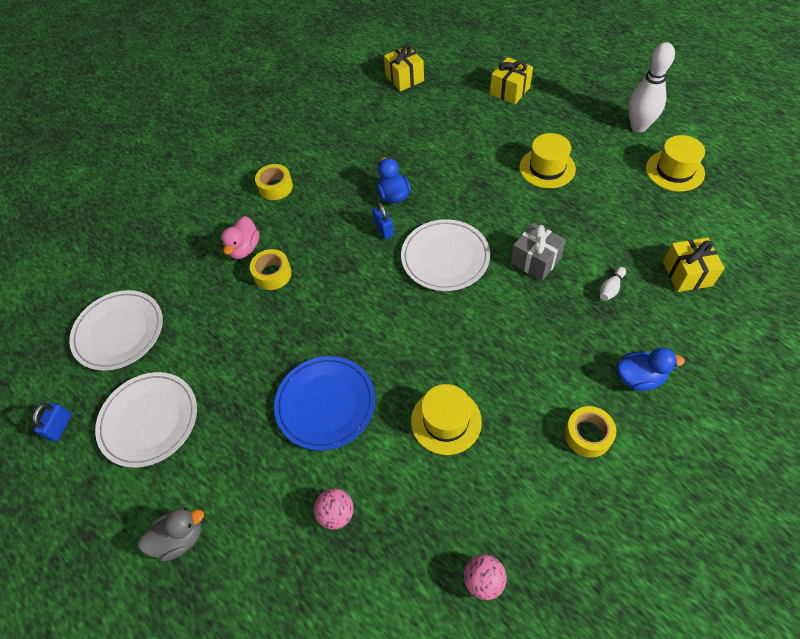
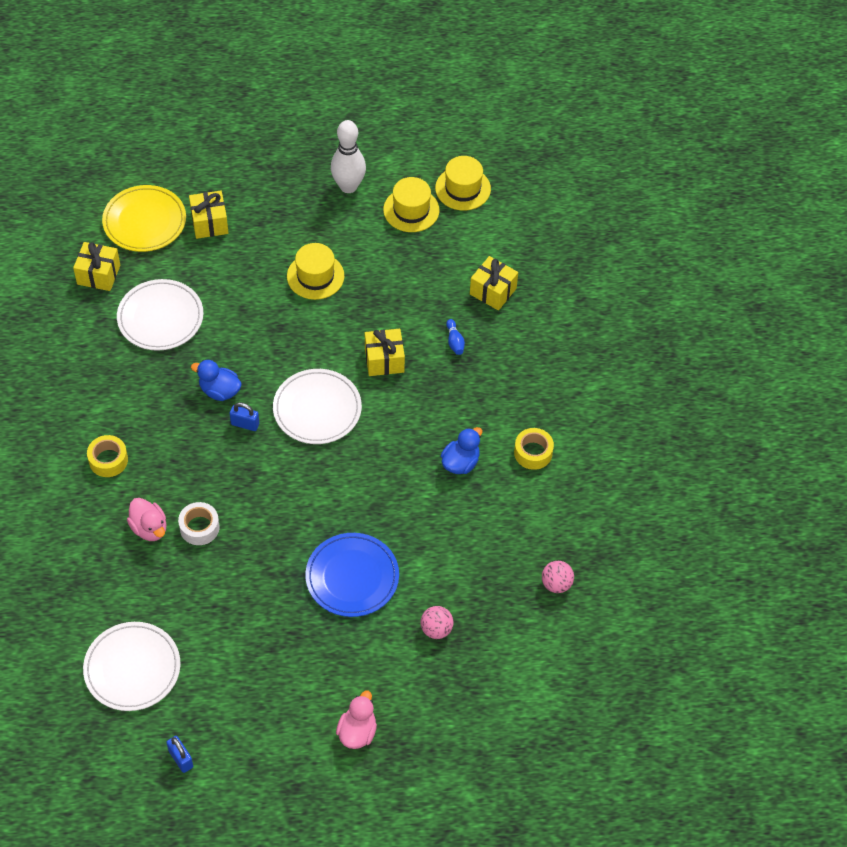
camera: 55 degrees left, 0 degrees up
white plate [95,372,197,468] -> white plate moved to [117,279,203,351]
grey duck [138,508,204,562] -> pink duck [336,691,377,749]
yellow tape [250,249,292,290] -> white tape [178,502,220,545]
yellow hat [411,384,482,455] -> yellow hat moved to [435,156,491,211]
grey gift [511,222,566,281] -> yellow gift [365,329,405,376]
white bowling pin [600,267,626,301] -> blue bowling pin [446,319,465,355]
blue duck [617,348,685,391] -> blue duck moved to [441,427,482,474]
none -> yellow plate [102,185,186,252]

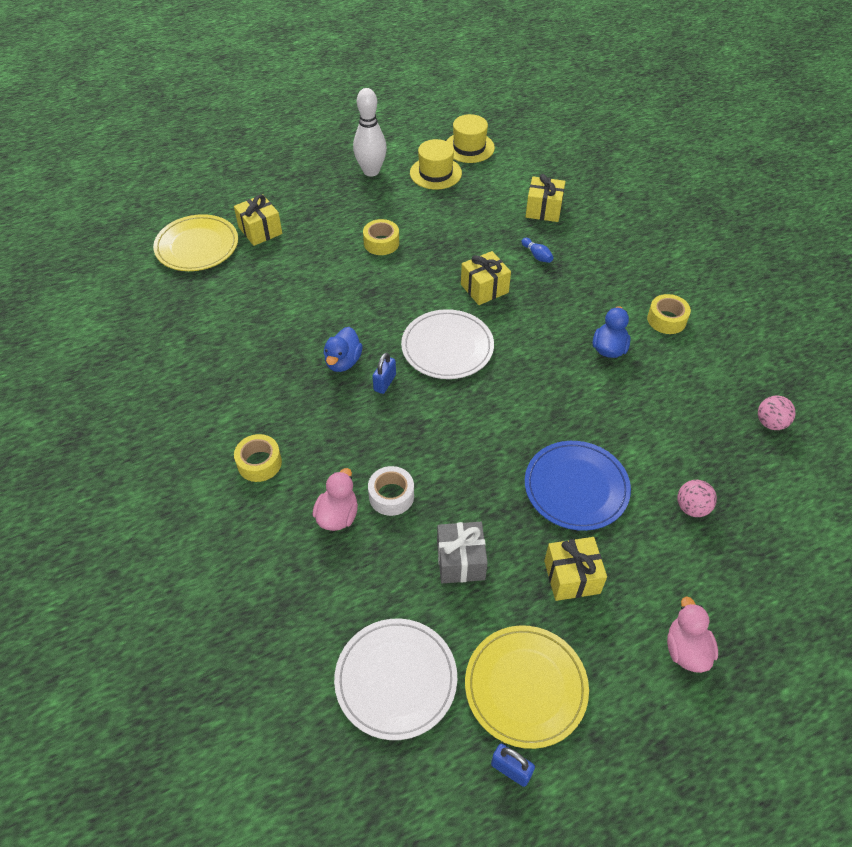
camera: 20 degrees left, 5 degrees down
yellow gift [73,242,120,291] -> yellow gift moved to [544,537,607,601]
white plate [117,279,203,351] -> none
pink duck [127,498,167,541] -> pink duck turned 105 degrees counterclockwise [312,468,358,531]
blue duck [191,360,242,401] -> blue duck turned 75 degrees counterclockwise [324,327,363,372]
blue padlock [230,402,259,431] -> blue padlock turned 60 degrees counterclockwise [372,352,396,394]
yellow hat [287,243,344,300] -> yellow tape [363,219,399,255]
none -> grey gift [437,522,488,583]
none -> yellow plate [465,625,589,749]

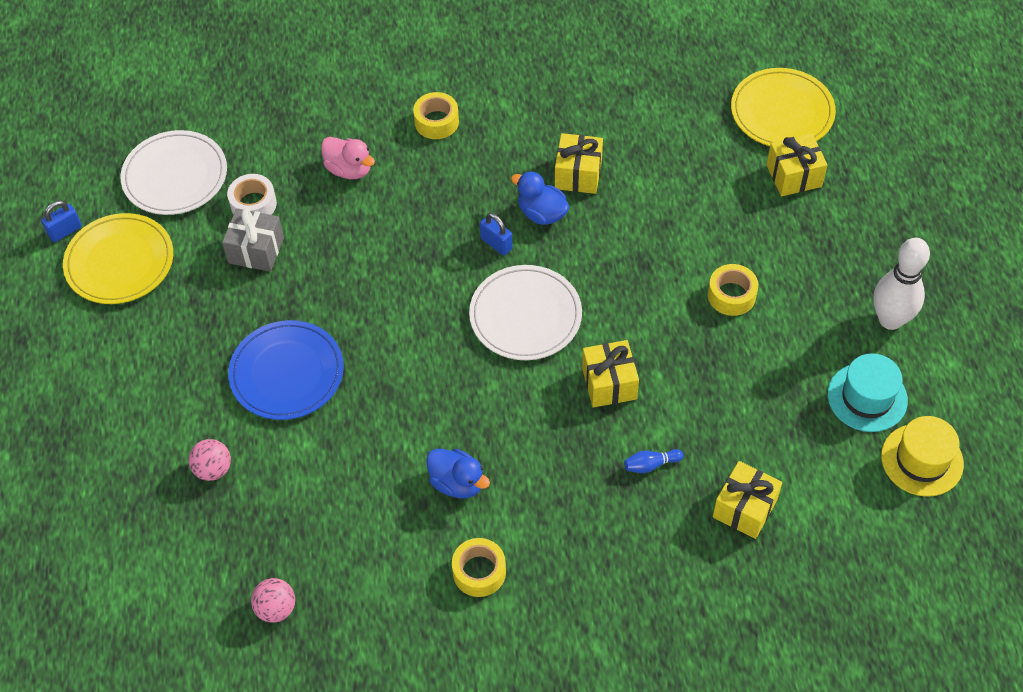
camera: 110 degrees right, 5 degrees up
white tape [368,466,414,516] -> white tape moved to [227,174,277,215]
yellow hat [410,139,462,189] -> turquoise hat [828,353,908,432]
yellow gift [544,537,607,601] -> yellow gift moved to [555,133,603,194]
pink duck [667,596,718,673] -> none

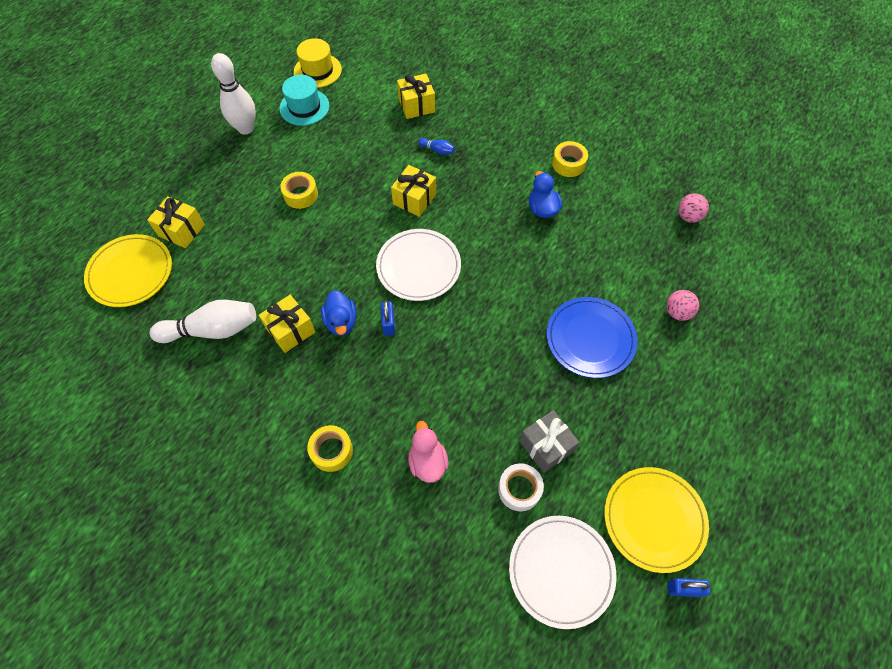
camera: 140 degrees left, 5 degrees up
none -> white bowling pin [149,300,256,343]

